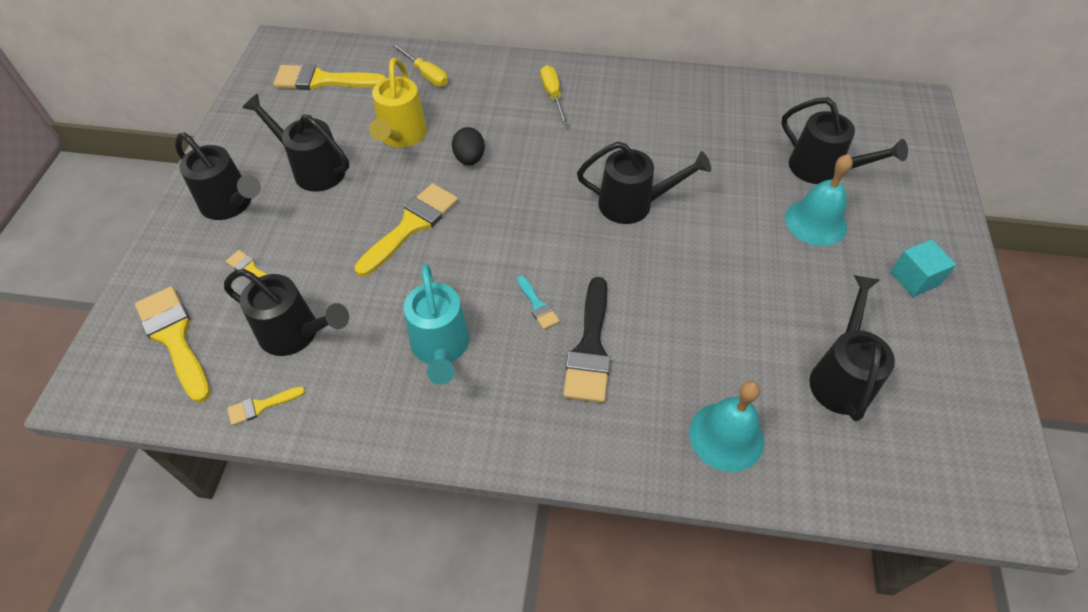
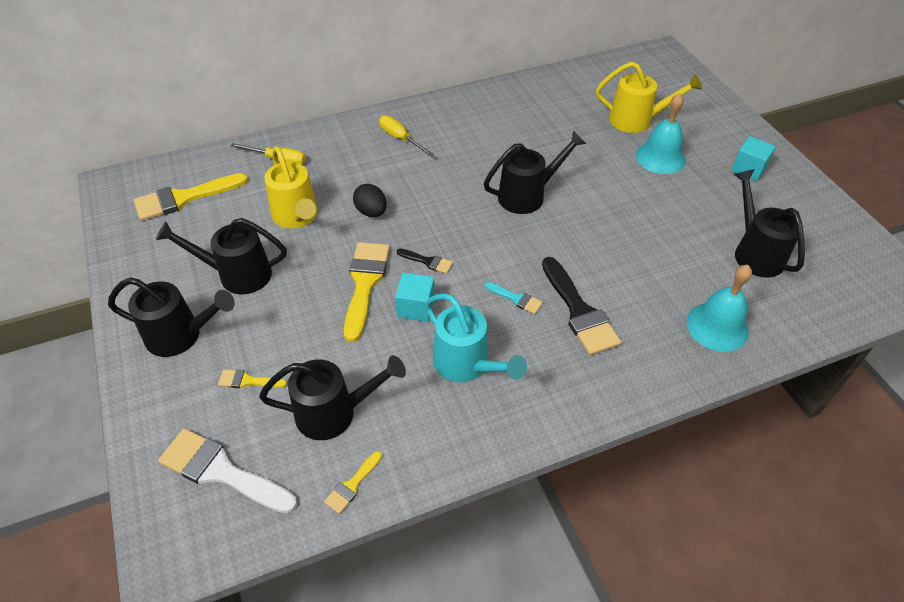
camera: 30 degrees left, 5 degrees down
yellow brush [135,286,210,403] -> white brush [158,428,297,514]
black watering can [781,97,908,184] -> yellow watering can [596,62,702,133]
none -> turquoise cube [395,273,435,322]
none -> black brush [397,249,453,274]

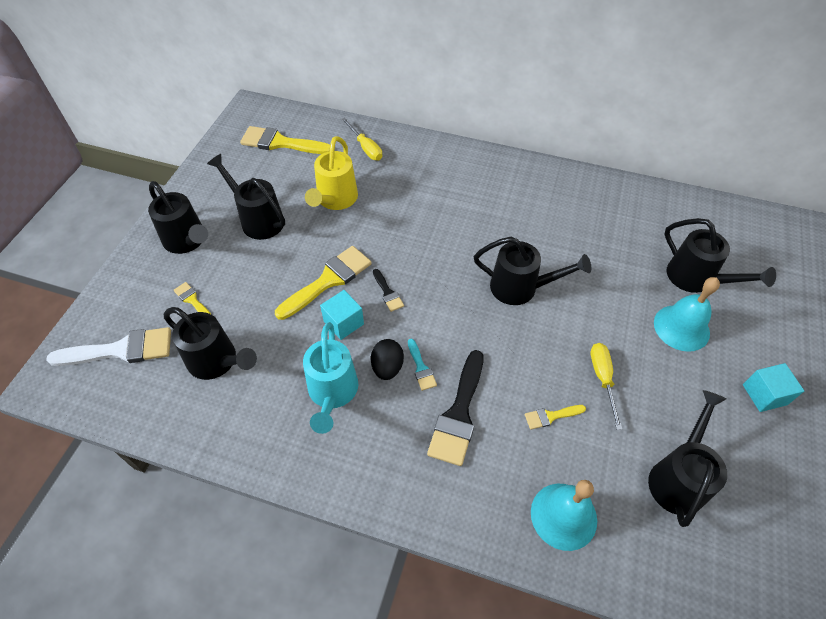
camera: 40 degrees right, 5 degrees up
white brush [158,428,297,514] -> white brush turned 105 degrees clockwise [46,327,171,366]
yellow brush [324,451,382,514] -> yellow brush moved to [525,405,586,430]
black egg [353,184,387,217] -> black egg moved to [371,339,404,380]
yellow screwdriver [379,115,434,157] -> yellow screwdriver moved to [591,343,623,430]
yellow watering can [596,62,702,133] -> black watering can [664,218,776,293]

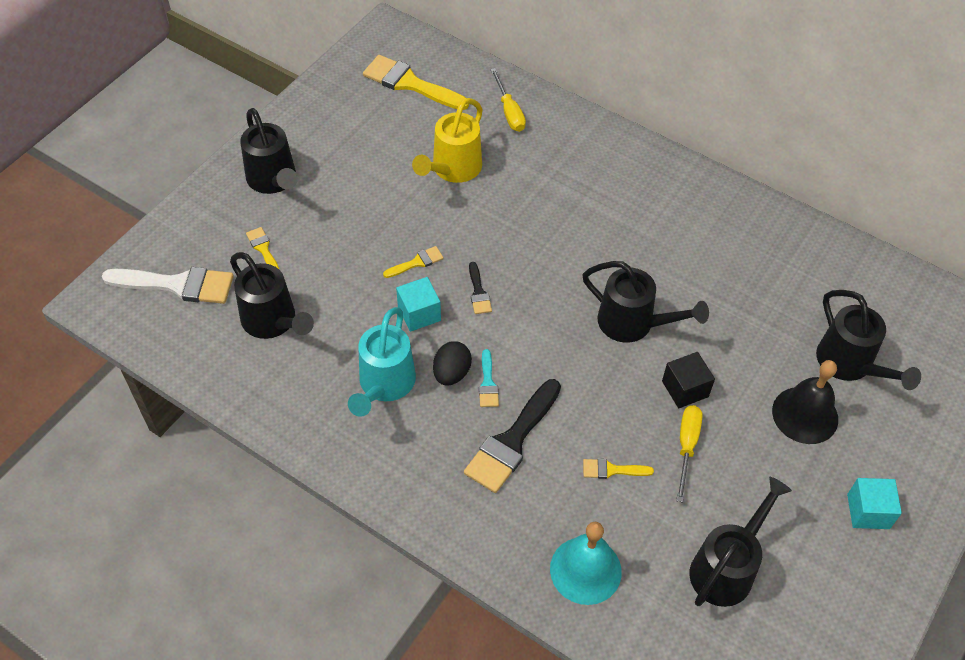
camera: 15 degrees right, 0 degrees up
black watering can [207,154,285,240] -> none
yellow brush [275,246,372,320] -> yellow brush [383,246,444,278], size x0.49
turquoise bell [654,277,720,352] -> black bell [772,360,838,444]
none -> black cube [662,352,715,408]

